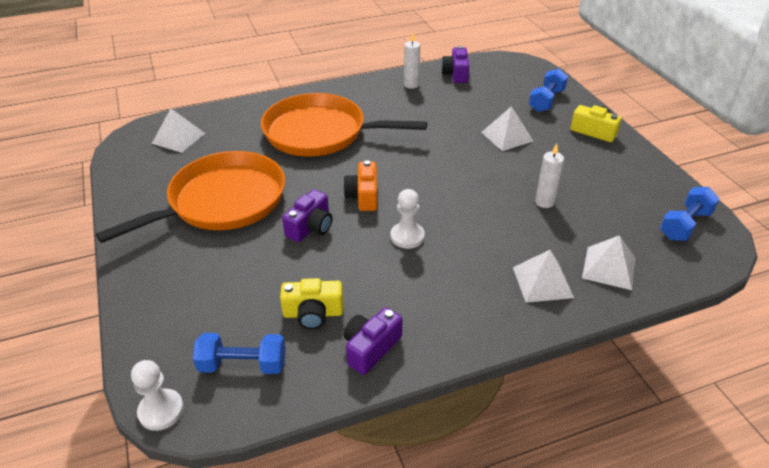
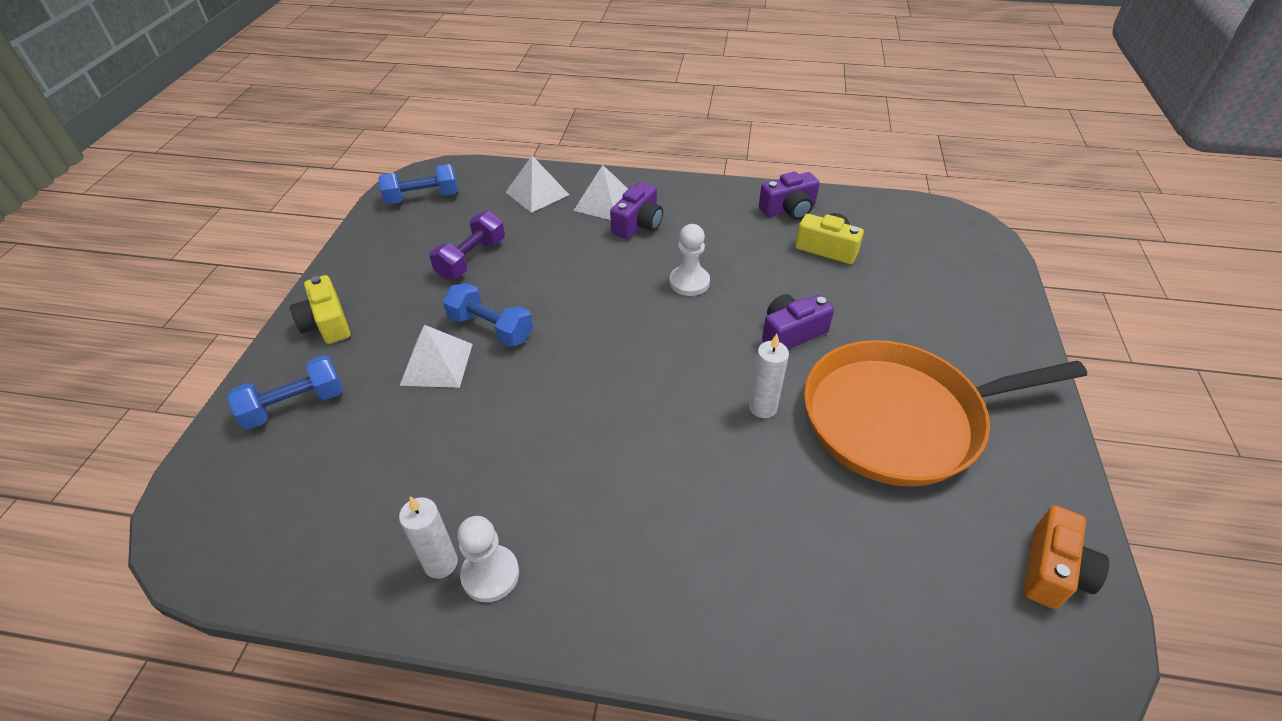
camera: 150 degrees left, 5 degrees up
white pawn [131,360,184,431] -> white pawn moved to [457,516,519,602]
white pyramid [152,109,205,153] -> none
blue dumbbell [193,333,286,374] -> blue dumbbell moved to [443,283,533,347]
orange pan [261,93,427,157] -> none
orange camera [343,160,377,211] -> orange camera moved to [1023,505,1109,609]
purple camera [441,46,469,83] -> purple camera moved to [610,182,663,239]
white candle [535,144,564,208] -> white candle moved to [749,334,789,418]
none -> purple dumbbell [429,211,505,279]

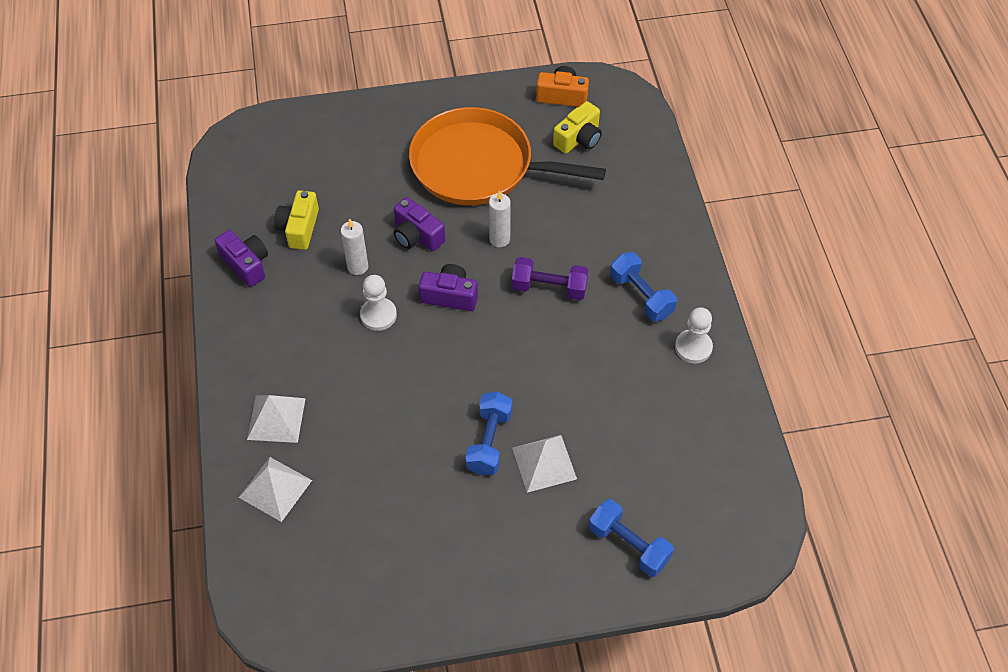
camera: 110 degrees left, 10 degrees up
yellow camera [290,275,350,344] -> yellow camera moved to [553,101,602,154]
blue dumbbell [378,164,458,205] -> blue dumbbell moved to [610,252,677,322]
white candle [399,497,458,579] -> white candle moved to [341,218,368,275]
purple dumbbell [429,211,505,279] -> purple dumbbell moved to [512,257,589,300]
purple camera [610,182,663,239] -> purple camera moved to [419,264,478,311]
orange pan [804,340,1087,487] -> orange pan turned 135 degrees clockwise [409,107,606,205]

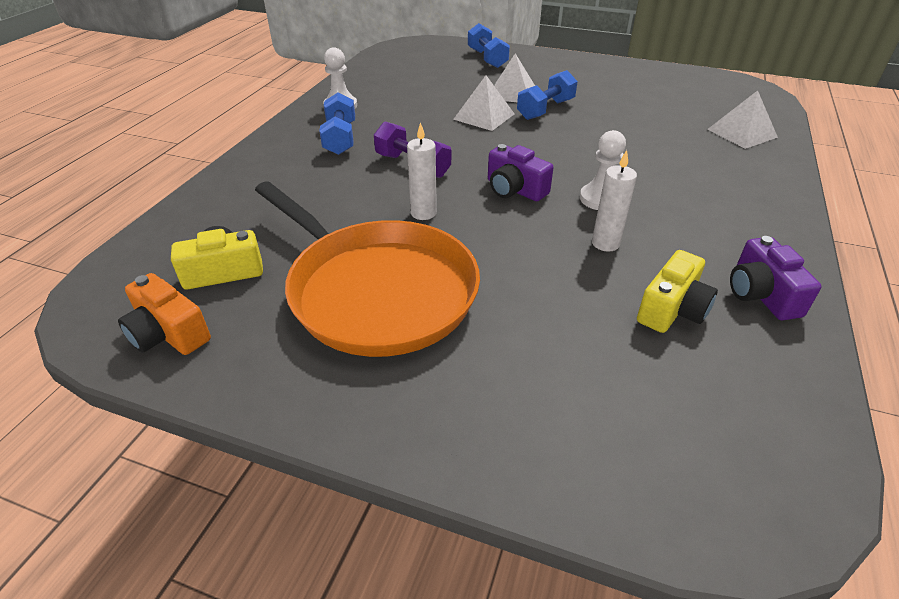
camera: 150 degrees left, 15 degrees down
white pyramid [247,395,306,443] -> white pyramid moved to [453,75,514,131]
purple camera [394,197,445,251] -> none

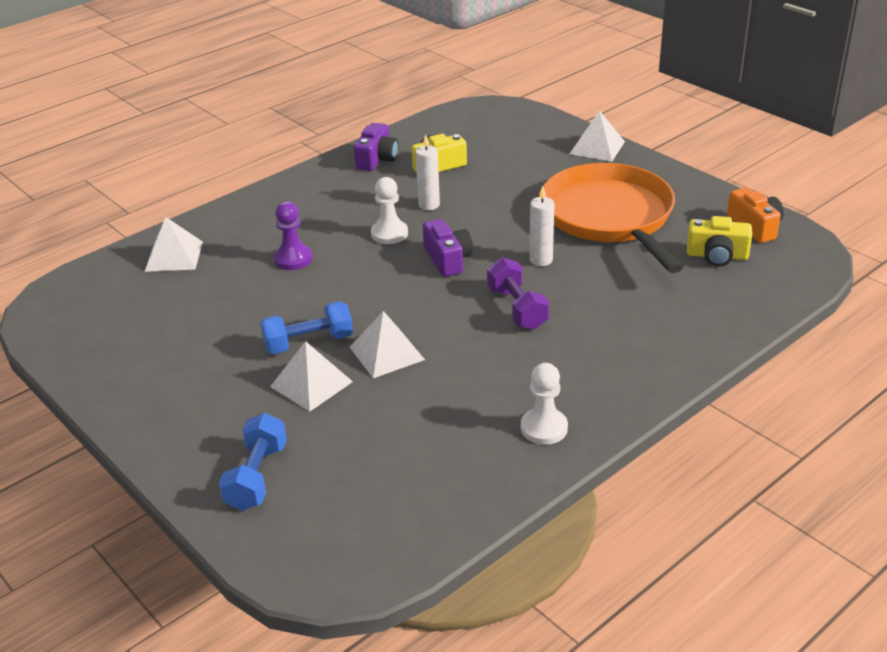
camera: 150 degrees left, 5 degrees down
blue dumbbell [319,92,355,155] -> none
none -> purple pawn [274,201,313,270]
none -> white pyramid [570,110,625,162]

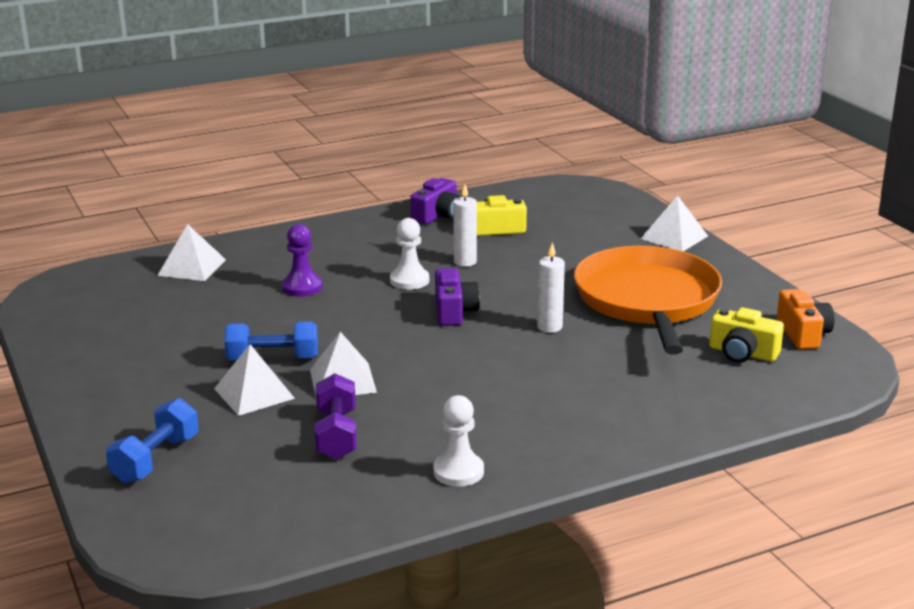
camera: 15 degrees right, 10 degrees down
purple dumbbell [487,257,549,330] -> purple dumbbell moved to [315,373,357,460]

